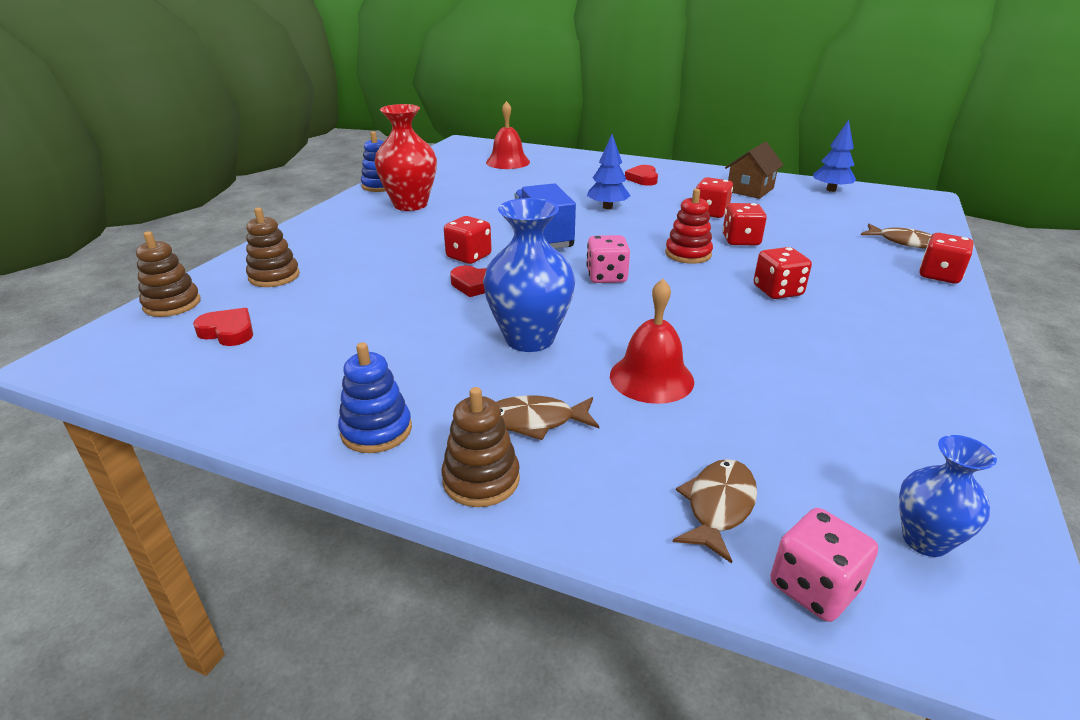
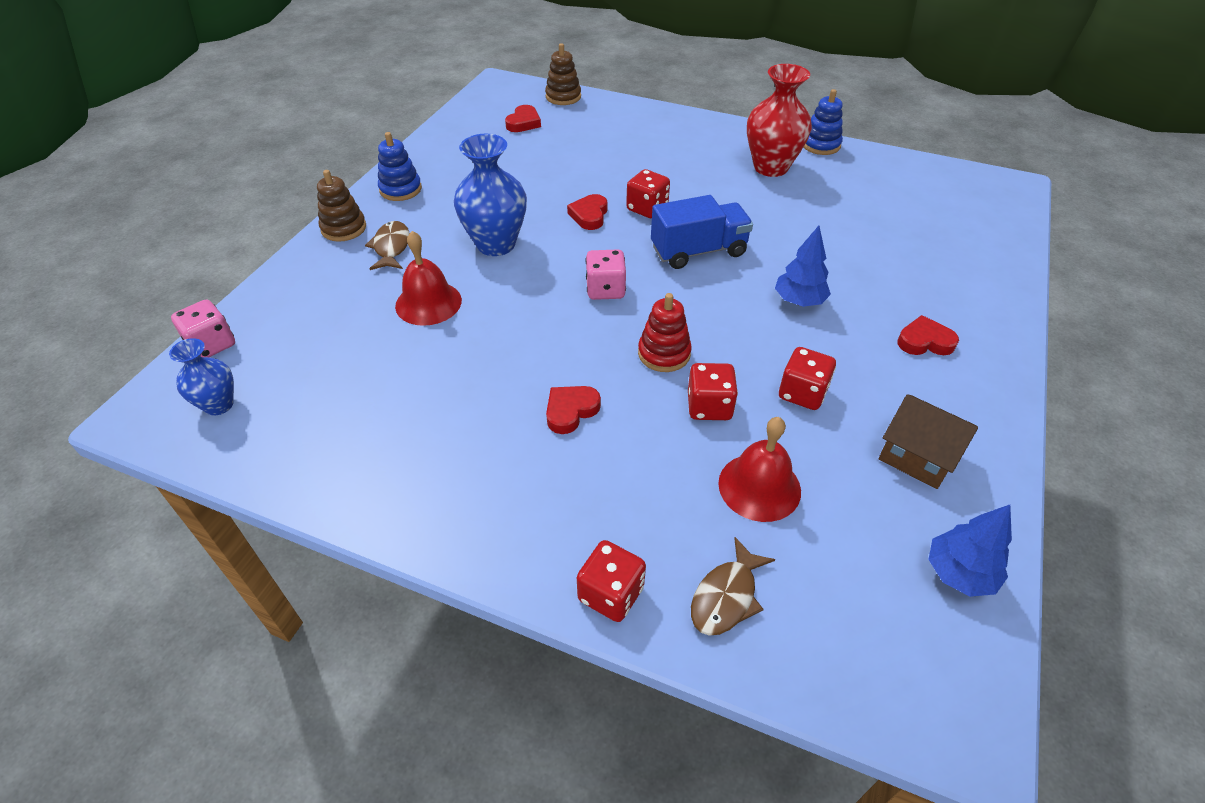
camera: 90 degrees right, 15 degrees up
brown stacking toy [246,208,300,287] -> none
red bell [486,101,530,169] -> red bell moved to [718,417,801,522]
brown fish [673,459,757,564] -> none
red dice [754,247,812,299] -> red heart [546,386,601,434]

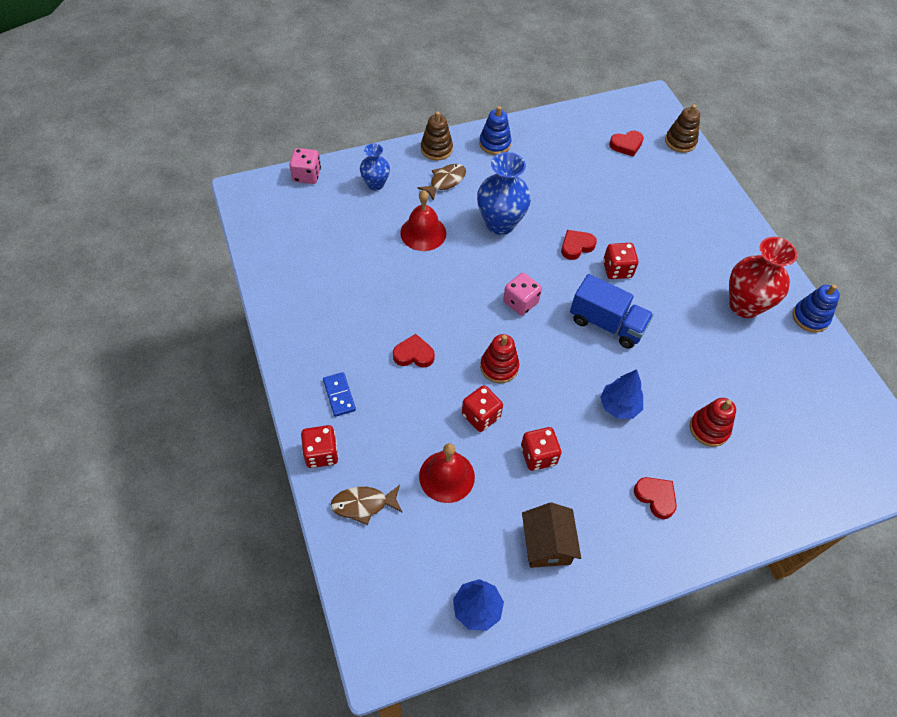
camera: 45 degrees right, 10 degrees up
blue vase [169,338,234,415] -> blue vase moved to [360,143,390,190]
none -> blue domino [323,372,356,417]
none -> red stacking toy [690,398,736,447]

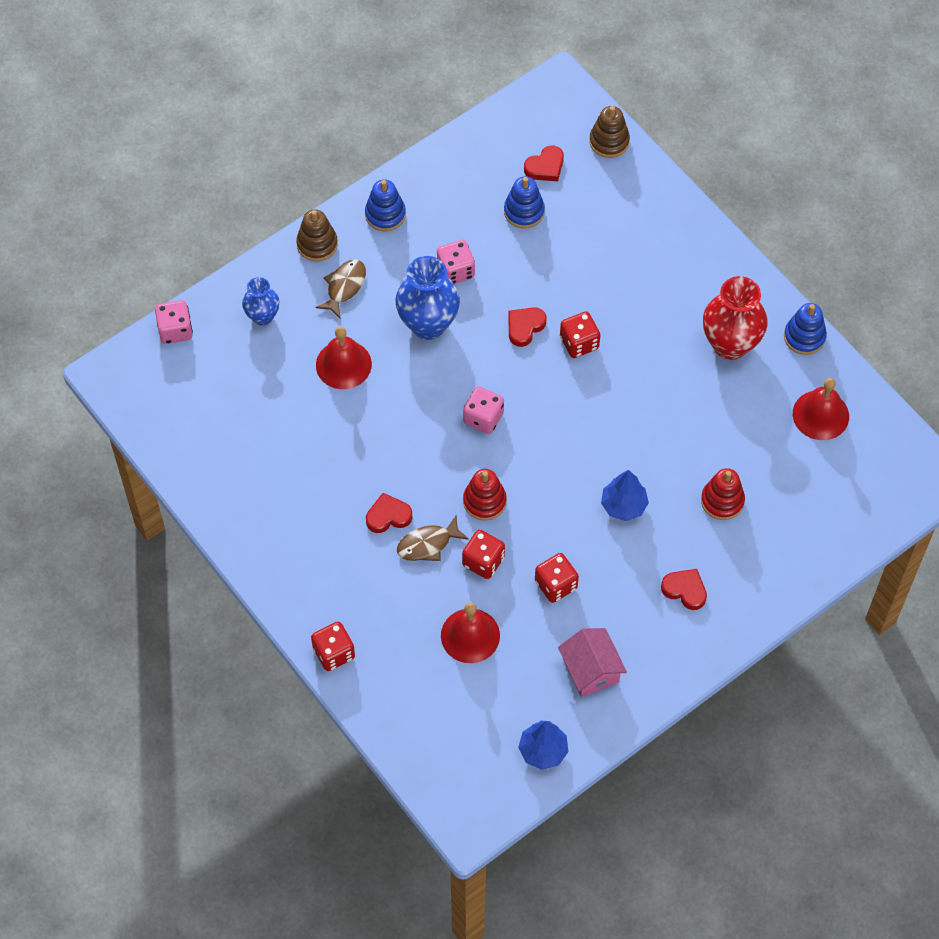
camera: 15 degrees left, 5 degrees up
blue domino [323,372,356,417] -> none
brown fish [331,485,402,525] -> brown fish moved to [397,516,469,561]
brown house [522,502,581,568] -> pink house [558,628,627,697]
blue truck [570,274,654,349] -> none
none -> pink dice [437,240,475,284]
none -> blue stacking toy [504,176,545,229]
none -> red bell [793,378,849,440]

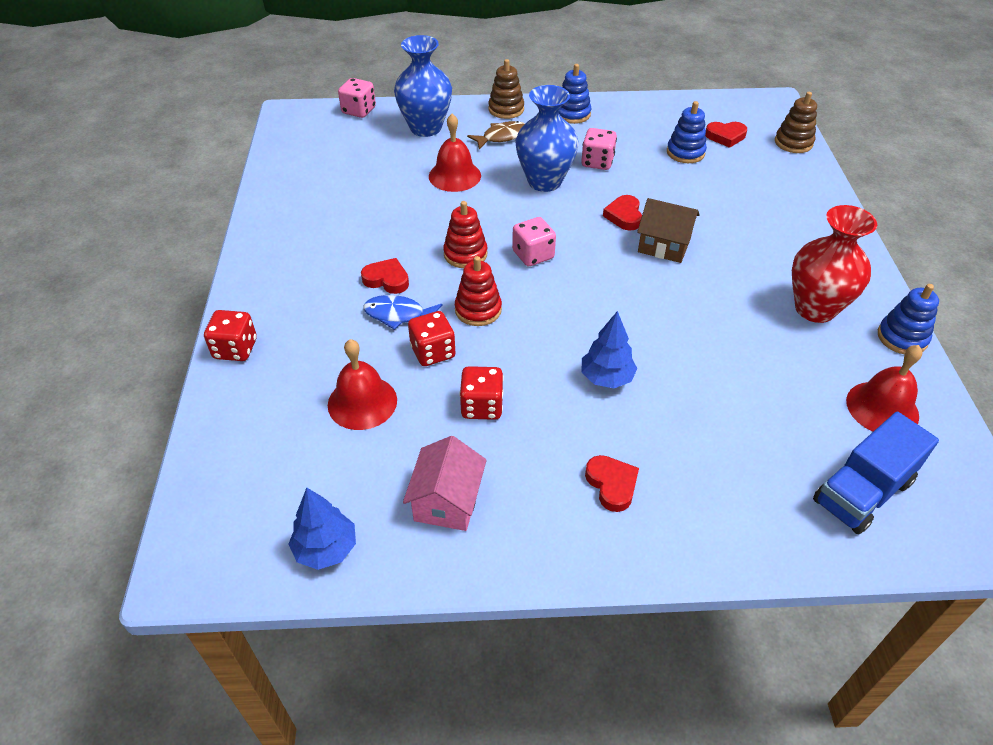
camera: 35 degrees right, 15 degrees down
blue vase [242,277,279,326] -> blue vase [394,35,452,137], size x1.71
brown fish [397,516,469,561] -> blue fish [363,295,442,330]
red heart [508,307,547,347] -> red heart turned 75 degrees counterclockwise [603,195,642,231]
red dice [560,311,600,358] -> brown house [637,198,700,263]
red stacking toy [701,468,745,520] -> red stacking toy moved to [443,201,488,268]
none -> blue truck [813,412,939,535]

